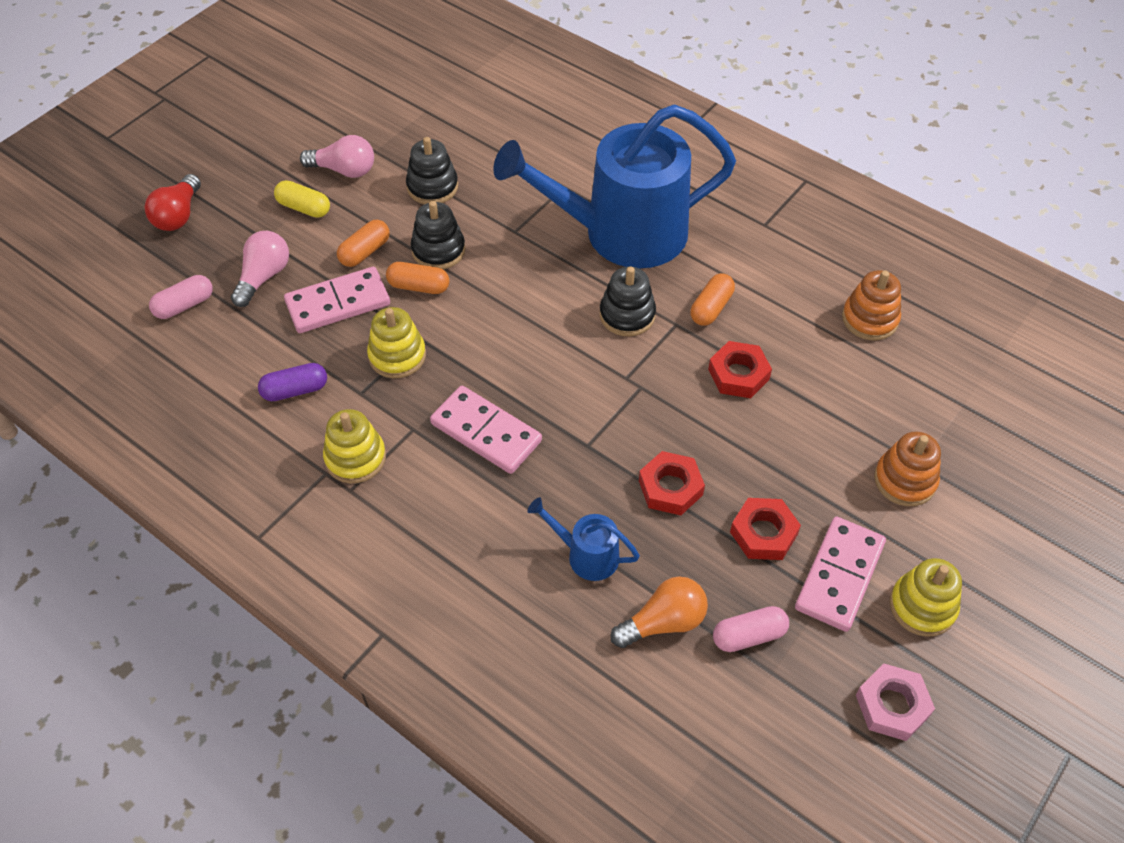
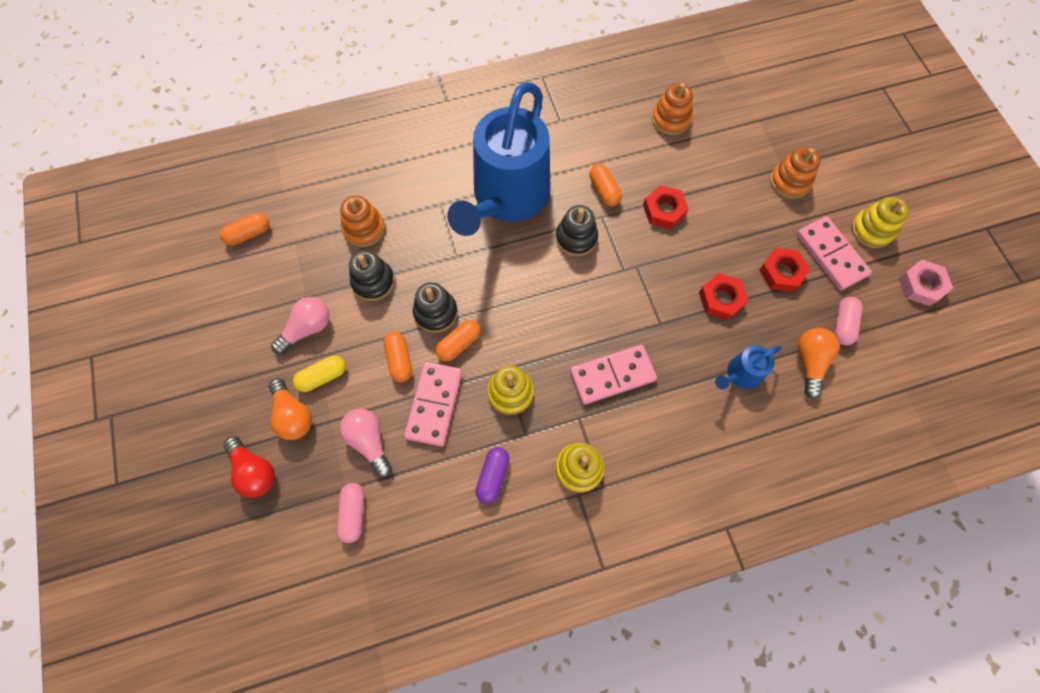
camera: 55 degrees left, 15 degrees up
none -> orange capsule [220,213,269,246]
none -> orange light bulb [269,378,312,440]
none -> orange stacking toy [340,195,385,247]

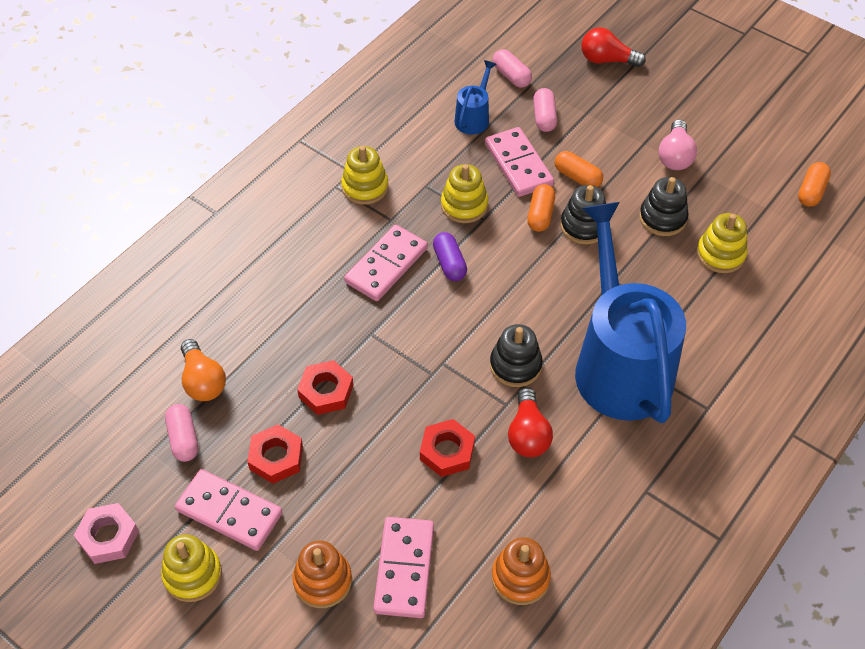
camera: 145 degrees right, 15 degrees down
orange light bulb [269,378,312,440] -> none
yellow capsule [293,356,346,392] -> none
orange stacking toy [340,195,385,247] -> yellow stacking toy [697,213,748,273]
pink light bulb [340,409,392,477] -> pink capsule [533,88,557,132]
purple capsule [476,447,509,504] -> purple capsule moved to [433,232,467,281]
orange capsule [589,164,622,206] -> red light bulb [508,388,553,457]
blue watering can [715,345,782,390] -> blue watering can moved to [454,60,497,135]
none -> pink domino [373,517,434,618]

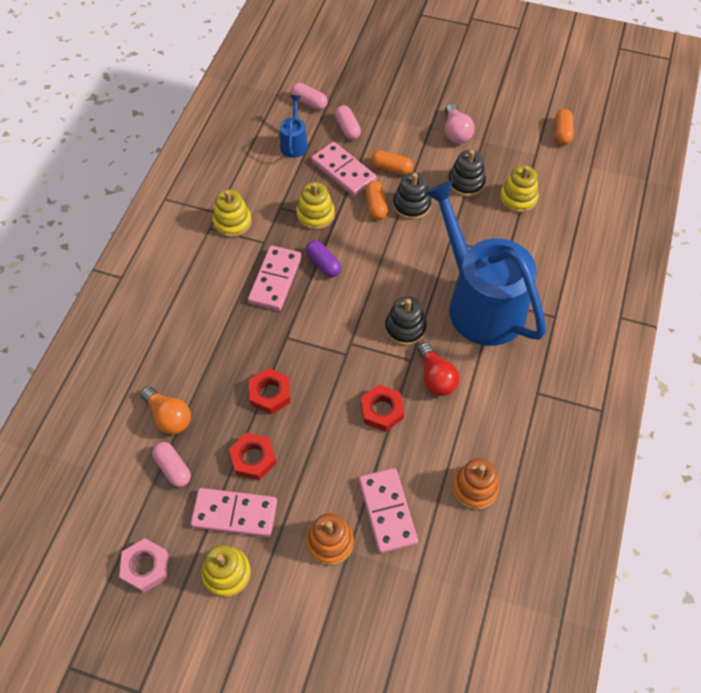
camera: 20 degrees left, 5 degrees up
red light bulb [581,28,646,67] -> none

